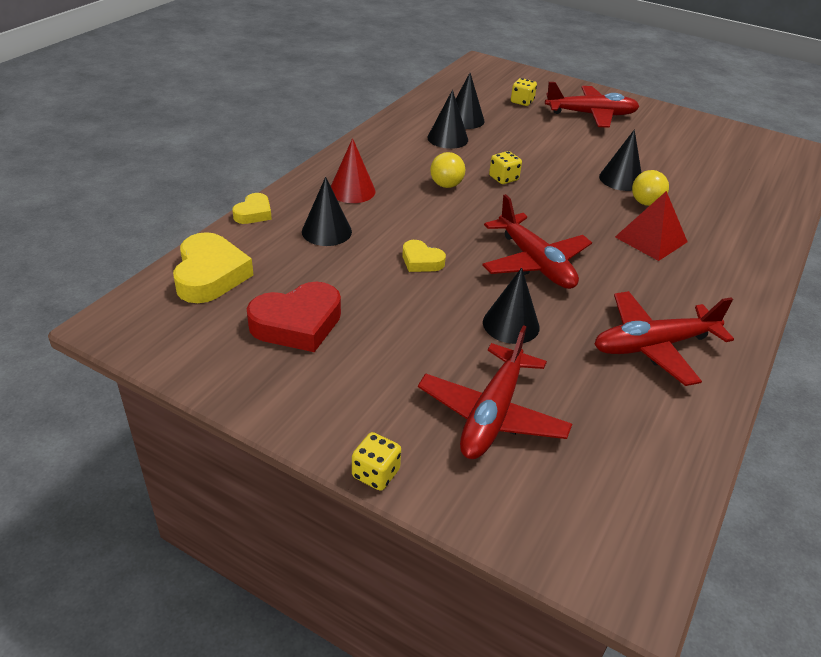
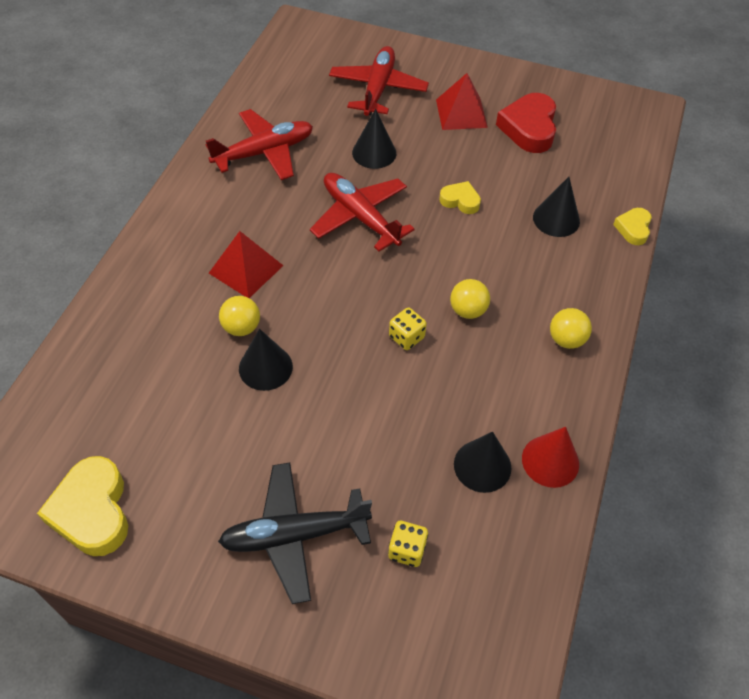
camera: 170 degrees right, 15 degrees up
yellow heart [173,232,253,303] -> yellow heart moved to [37,456,128,556]
red heart [247,281,341,352] -> red heart turned 45 degrees counterclockwise [496,93,556,153]
red cone [331,138,376,203] -> red cone moved to [522,427,579,488]
yellow dice [352,432,401,491] -> none
black cone [428,90,468,149] -> none
red plane [545,82,640,128] -> black plane [218,463,372,604]
none -> red pyramid [436,73,488,130]
none -> yellow ball [550,308,592,349]

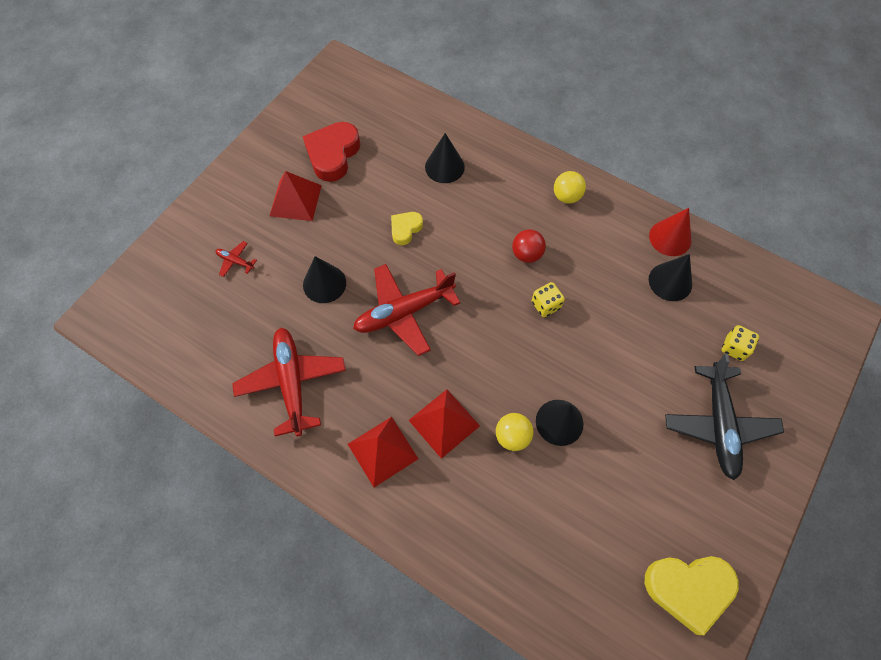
camera: 75 degrees left, 10 degrees up
red plane [329,46,429,116] -> red plane [215,241,257,277], size x0.43
yellow ball [450,279,490,319] -> red ball [512,229,546,263]
red heart [496,93,556,153] -> red heart turned 90 degrees clockwise [303,122,360,182]
yellow heart [613,208,652,245] -> none
none -> red pyramid [348,417,418,487]

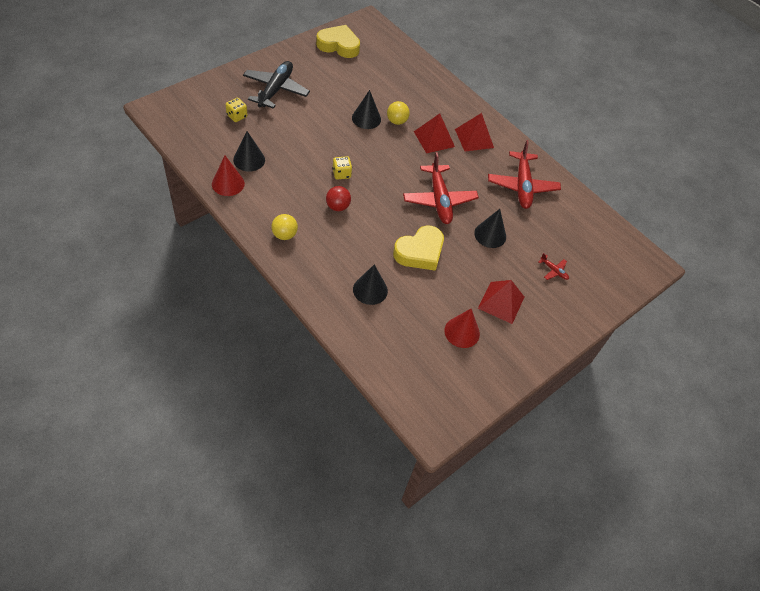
camera: 170 degrees left, 10 degrees down
red heart [303,122,360,182] -> red cone [444,309,480,348]
red plane [353,264,460,356] -> red plane turned 90 degrees clockwise [403,152,479,224]
yellow heart [391,212,423,245] -> yellow heart [393,225,444,271], size x1.81

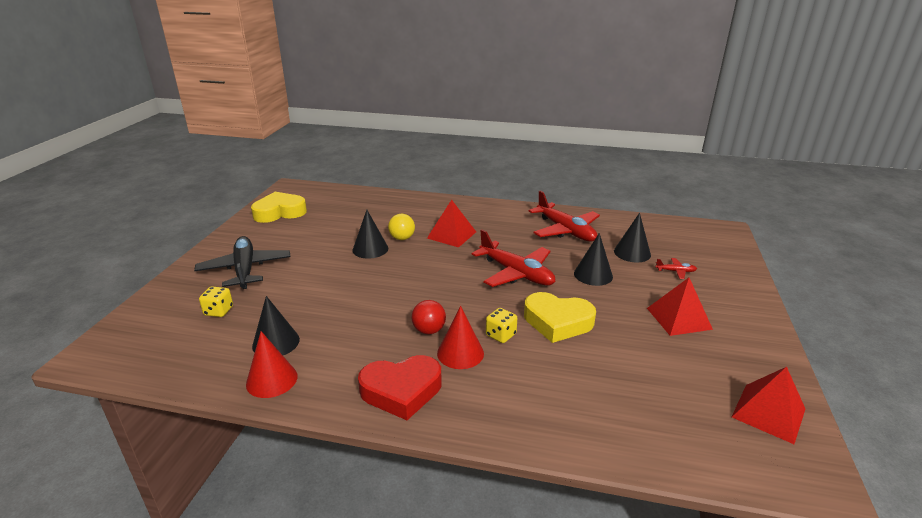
camera: 30 degrees left, 25 degrees down
yellow ball [271,214,298,240] -> red heart [358,355,442,420]
yellow dice [332,156,352,180] -> yellow dice moved to [486,308,517,343]
black cone [353,264,388,305] -> black cone moved to [614,213,651,262]
yellow heart [393,225,444,271] -> yellow heart turned 90 degrees clockwise [524,292,596,343]
red cone [444,309,480,348] -> red cone moved to [437,306,484,369]
red pyramid [455,113,494,151] -> red pyramid moved to [732,367,805,444]

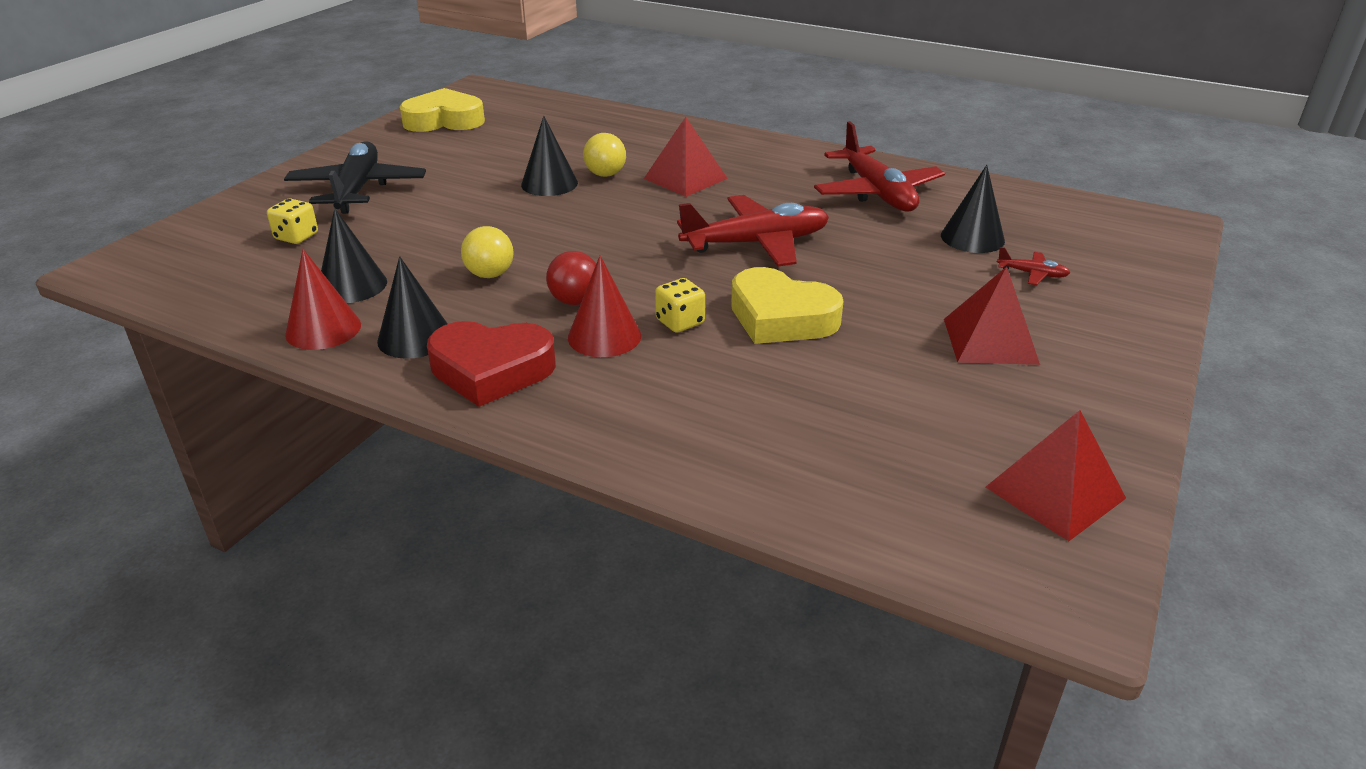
camera: 15 degrees right, 5 degrees up
red plane [471,230,555,287] -> red plane turned 75 degrees counterclockwise [677,195,829,266]
black cone [574,233,613,286] -> black cone moved to [377,256,448,359]
none -> yellow ball [461,226,513,278]

